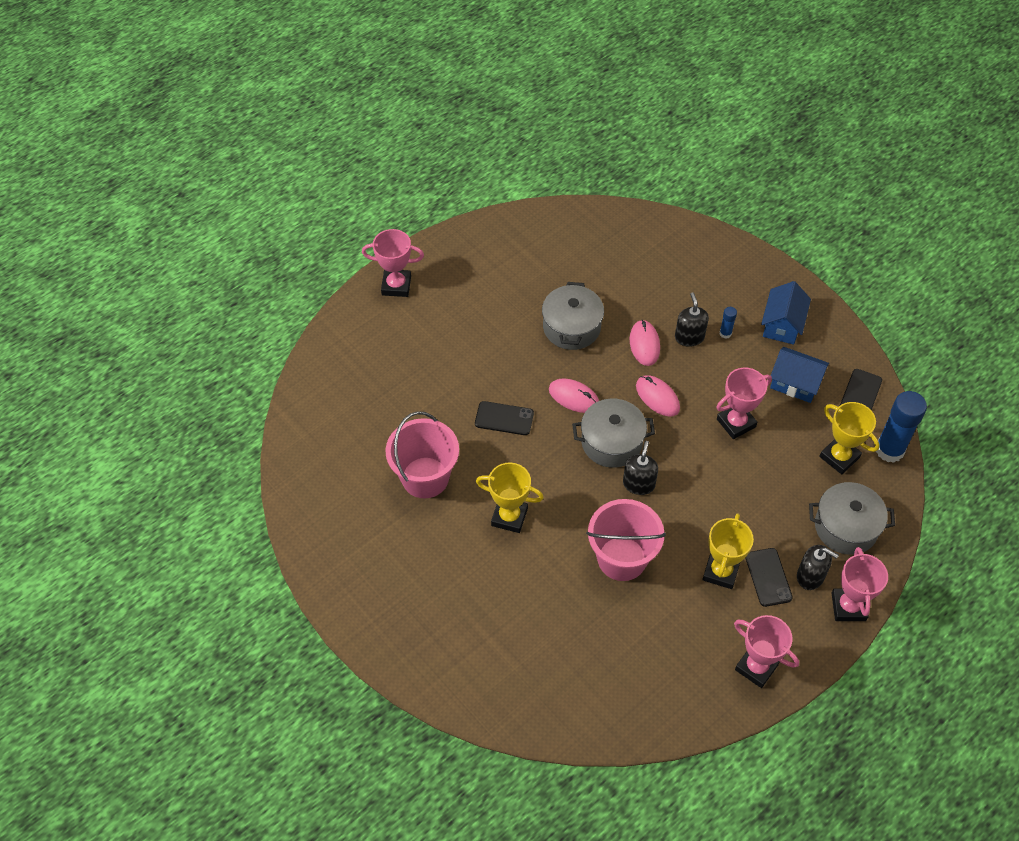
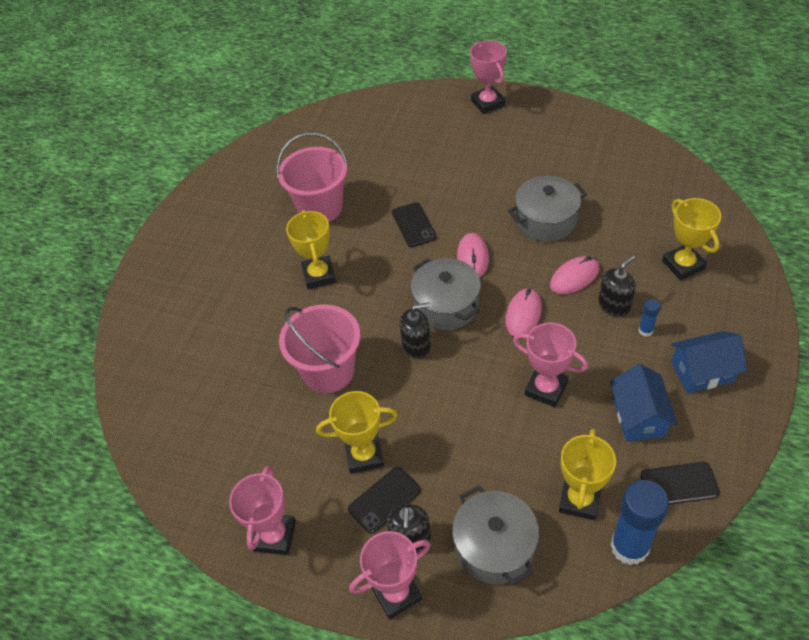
camera: 65 degrees right, 5 degrees down
none -> yellow trophy [662,198,721,280]

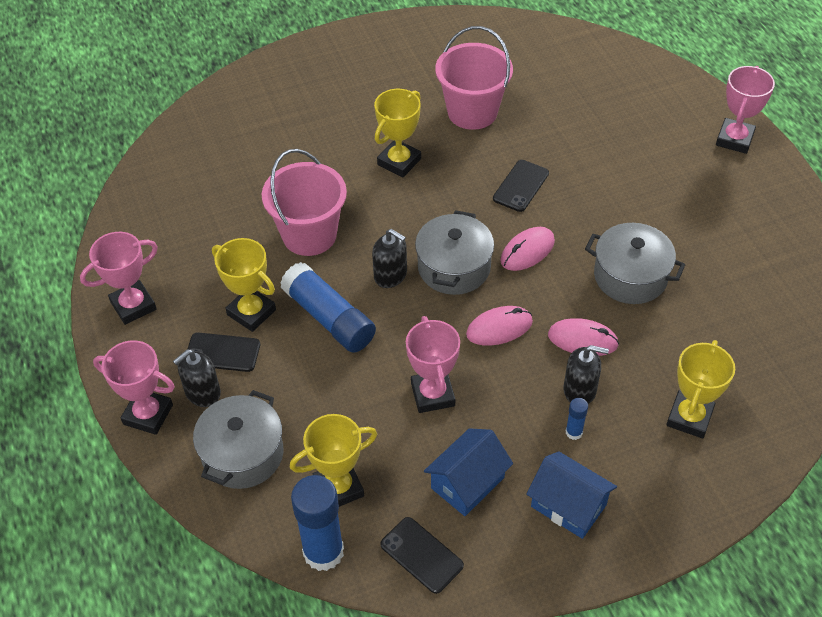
camera: 45 degrees right, 0 degrees up
none -> blue glue stick [280,262,376,353]

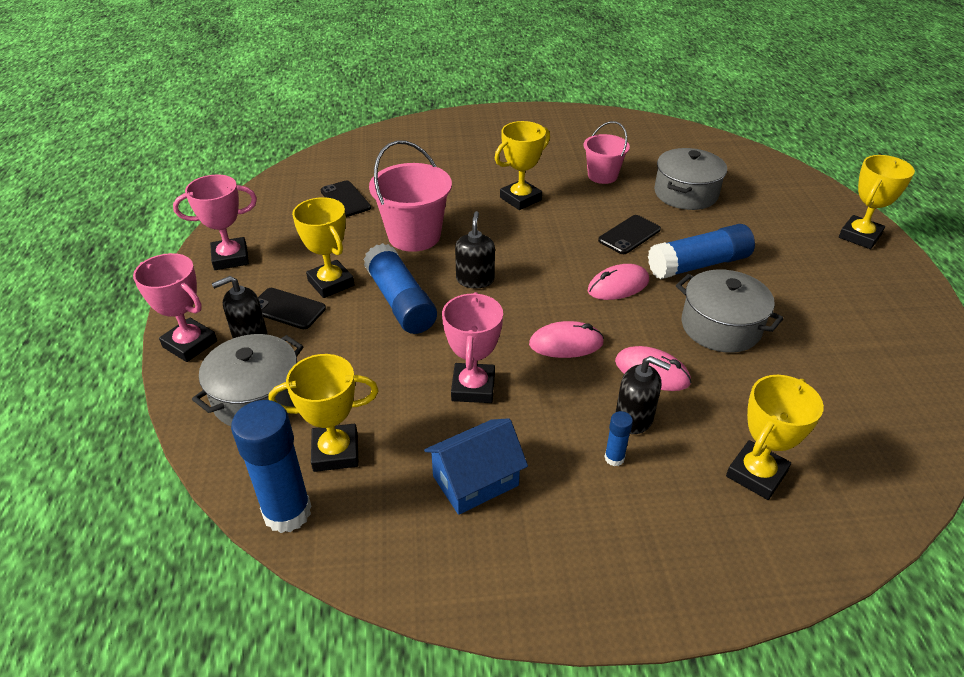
camera: 15 degrees right, 10 degrees down
black soap dispenser [372,229,407,288] -> black soap dispenser turned 135 degrees counterclockwise [455,211,495,288]
black phone [380,517,464,594] -> black phone moved to [321,181,371,217]
grey pot [415,210,494,295] -> grey pot moved to [654,148,727,210]
pink bucket [435,26,513,130] -> pink bucket [584,121,630,184], size x0.63
blue house [526,451,617,539] -> none
pink trophy [716,66,775,154] -> yellow trophy [839,155,915,249]
none -> blue glue stick [648,224,755,279]

